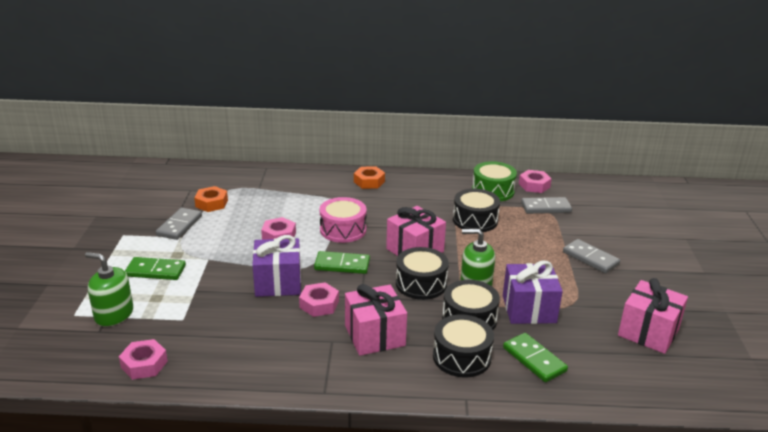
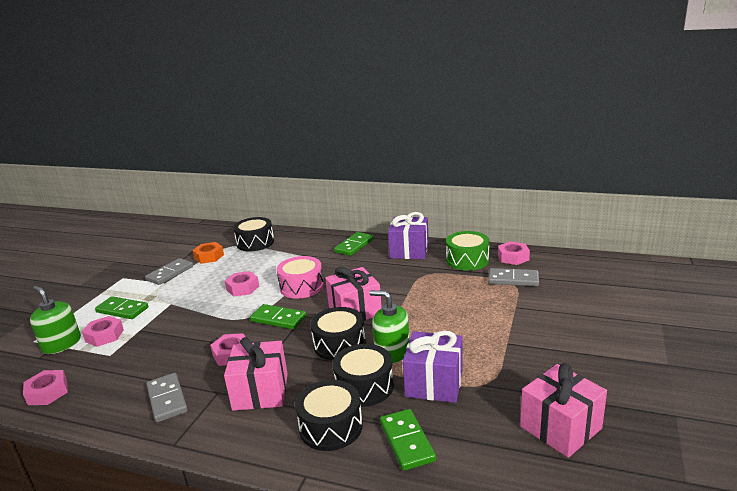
camera: 20 degrees right, 5 degrees down
purple gift [252,235,301,297] -> purple gift moved to [388,212,429,259]
orange nut [354,167,385,189] -> green domino [334,232,374,256]
black drum [453,189,500,232] -> black drum moved to [233,217,274,251]
grey domino [563,239,620,273] -> grey domino moved to [146,373,188,422]
none -> pink nut [82,316,124,347]

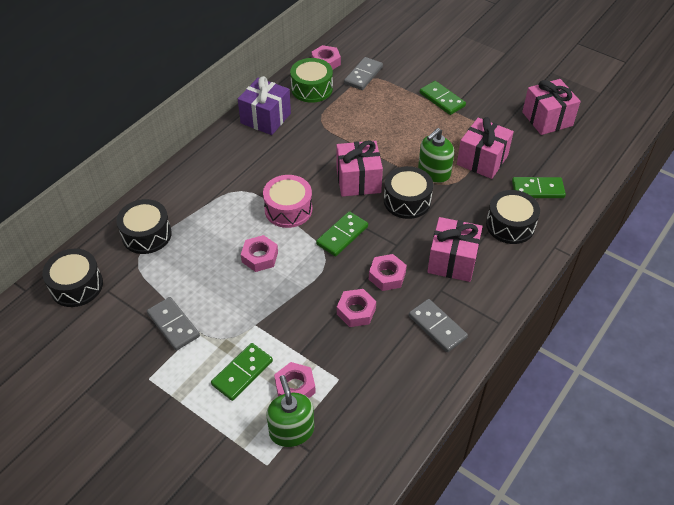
camera: 75 degrees left, 25 degrees up
pink nut [23,370,68,405] -> pink nut moved to [337,289,376,327]
green soap dispenser [30,286,81,354] -> green soap dispenser turned 105 degrees clockwise [266,375,314,447]
grey domino [146,373,188,422] -> grey domino turned 60 degrees clockwise [409,299,468,352]
orange nut [192,242,224,264] -> none
black drum [333,344,394,407] -> black drum moved to [42,249,103,307]
green domino [334,232,374,256] -> green domino moved to [420,81,466,115]
purple gift [403,331,463,403] -> pink gift [457,117,514,179]

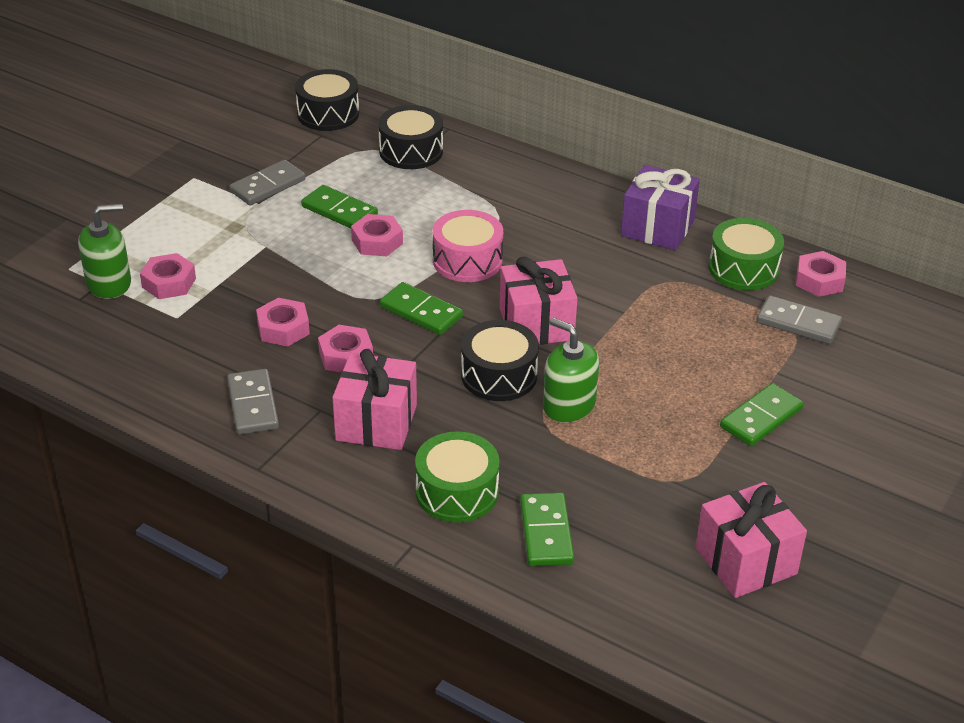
camera: 85 degrees right, 10 degrees down
green domino [211,343,273,401] -> green domino moved to [301,185,378,228]
grey domino [409,299,468,352] -> grey domino turned 60 degrees counterclockwise [227,369,279,435]
pink gift [457,117,514,179] -> none
black drum [486,190,540,244] -> green drum [415,431,500,523]

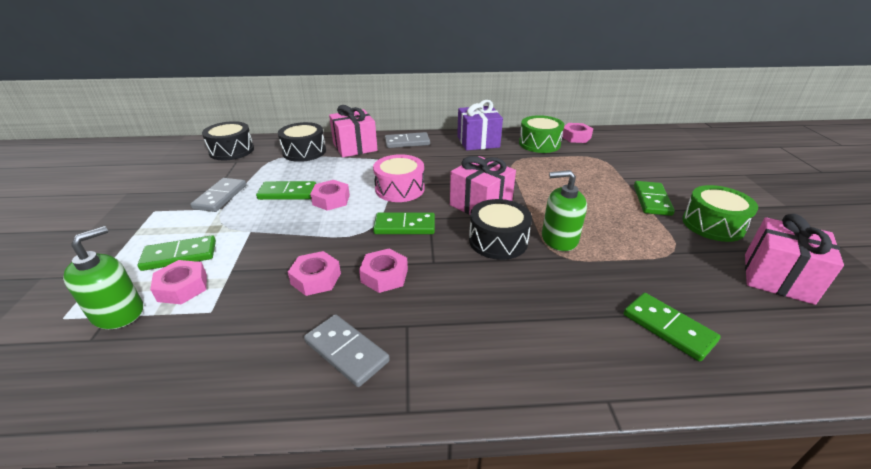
camera: 35 degrees left, 5 degrees down
pink gift [332,349,417,450] -> pink gift moved to [329,105,378,157]
green drum [415,431,500,523] -> green drum moved to [682,185,758,242]
grey domino [756,295,842,344] -> grey domino moved to [385,132,430,148]
none -> green domino [137,235,216,271]

